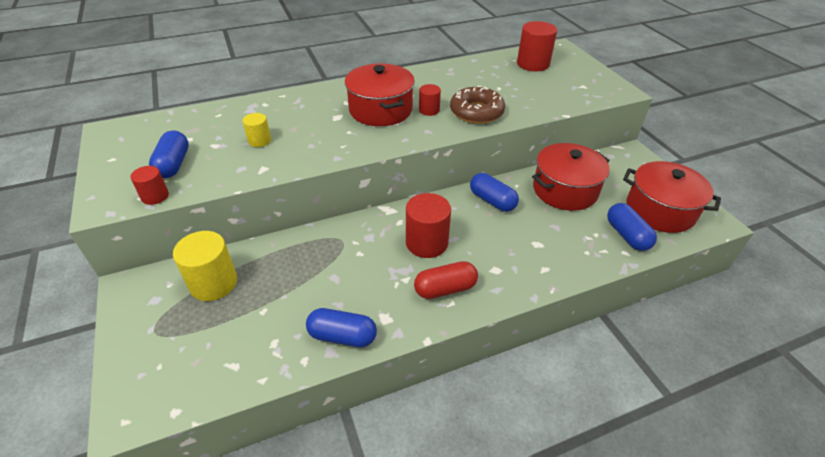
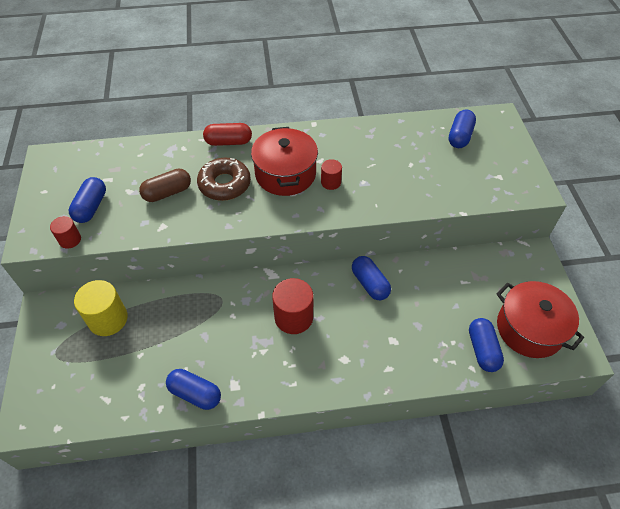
camera: 15 degrees right, 10 degrees up
yellow cylinder [242,113,271,147] -> brown capsule [139,169,191,202]
red capsule [414,261,478,299] -> red capsule moved to [203,123,252,146]
brown donut [450,86,505,124] -> brown donut moved to [197,158,251,201]
red cylinder [517,21,557,71] -> blue capsule [449,109,476,148]
red pot [532,143,610,211] -> none

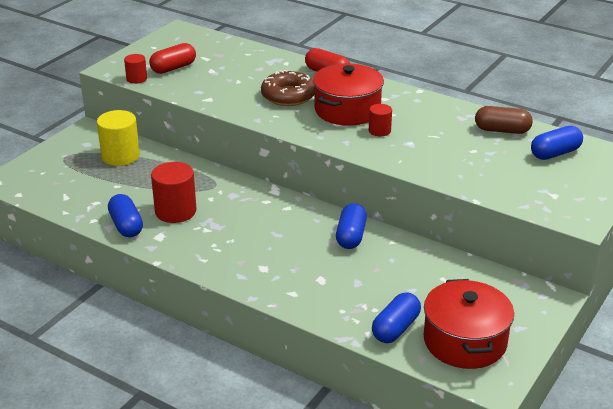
camera: 40 degrees right, 20 degrees down
blue capsule [69,177,106,223] -> red capsule [149,43,196,74]
brown capsule [139,169,191,202] -> brown capsule moved to [475,106,533,134]
red cylinder [272,278,313,334] -> red cylinder moved to [151,162,197,223]

